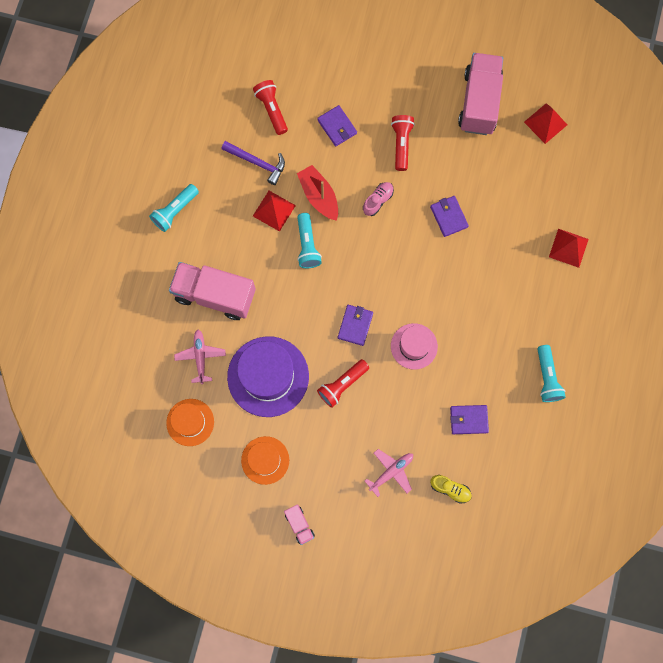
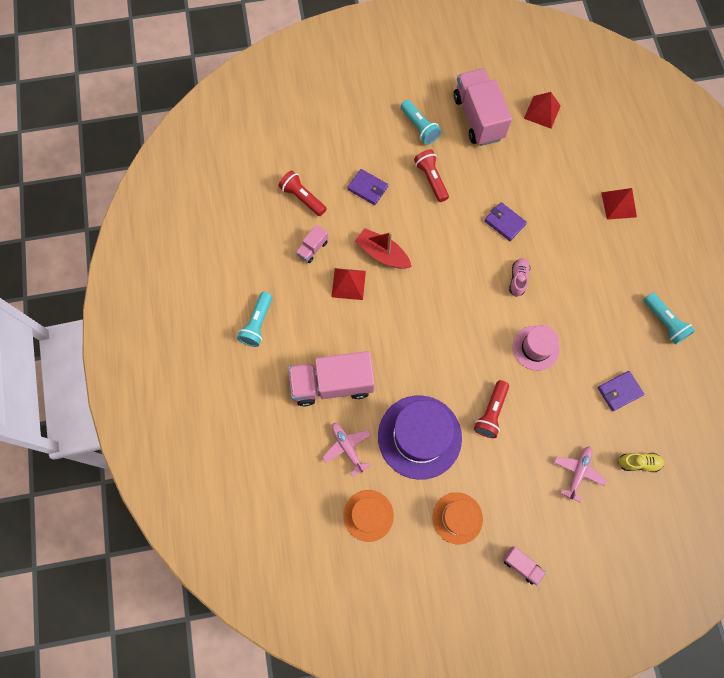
camera: 25 degrees left, 5 degrees down
purple hammer [222,141,285,185] -> pink truck [296,224,328,263]
turquoise flashlight [297,213,322,268] -> turquoise flashlight moved to [401,100,441,145]
purple wallet [338,305,373,346] -> none
pink shoe [363,182,394,216] -> pink shoe moved to [509,258,530,297]

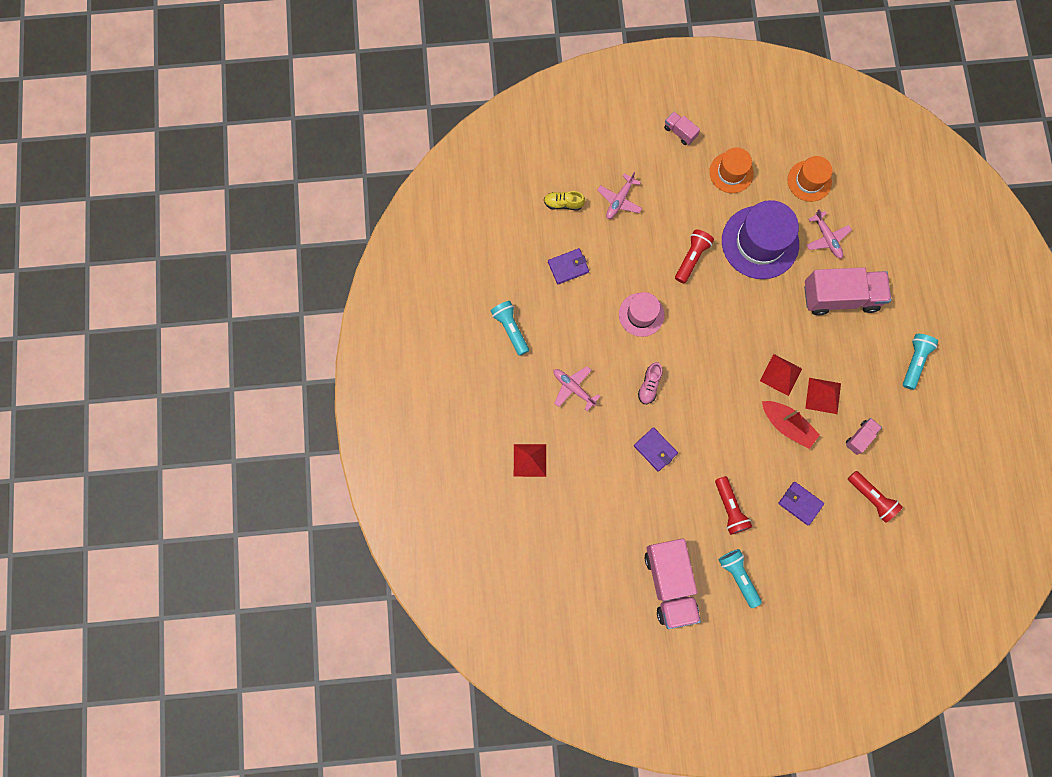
camera: 175 degrees left, 5 degrees up
red pyramid [524,92,561,129] -> red pyramid moved to [760,354,802,396]
none -> pink plane [553,366,600,411]

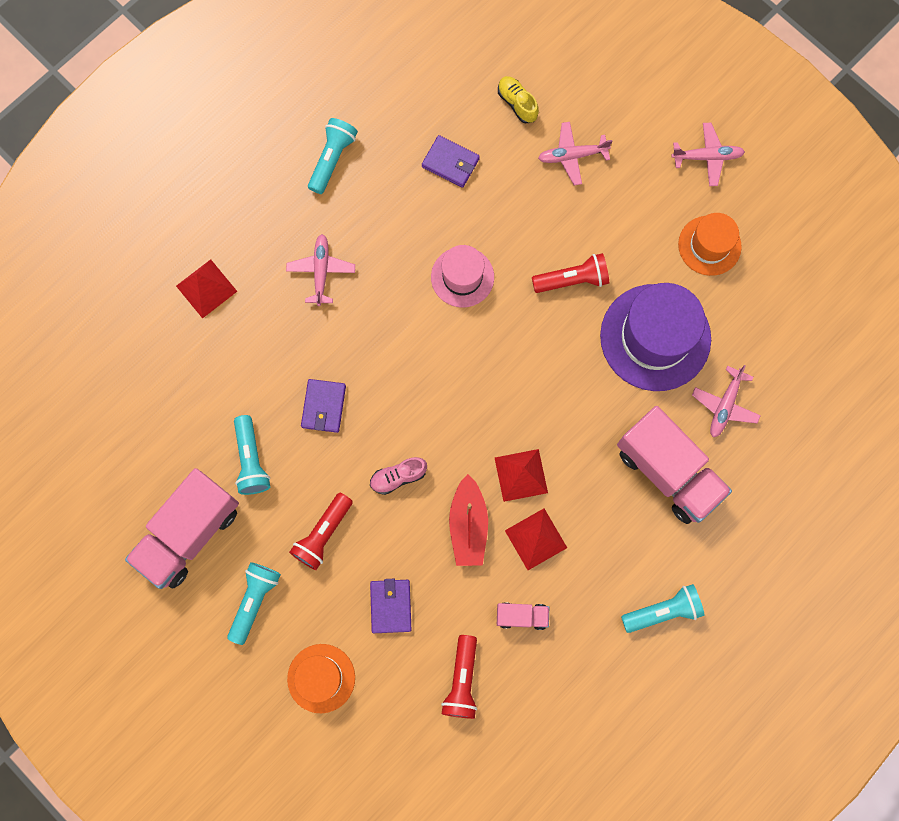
camera: 50 degrees right, 0 degrees up
pink shoe [638,362,663,404] -> pink shoe moved to [370,457,427,495]
pink truck [664,112,700,145] -> pink plane [671,123,745,186]
orange hat [787,156,832,202] -> orange hat moved to [287,644,355,713]
none -> turquoise flashlight [234,415,270,495]

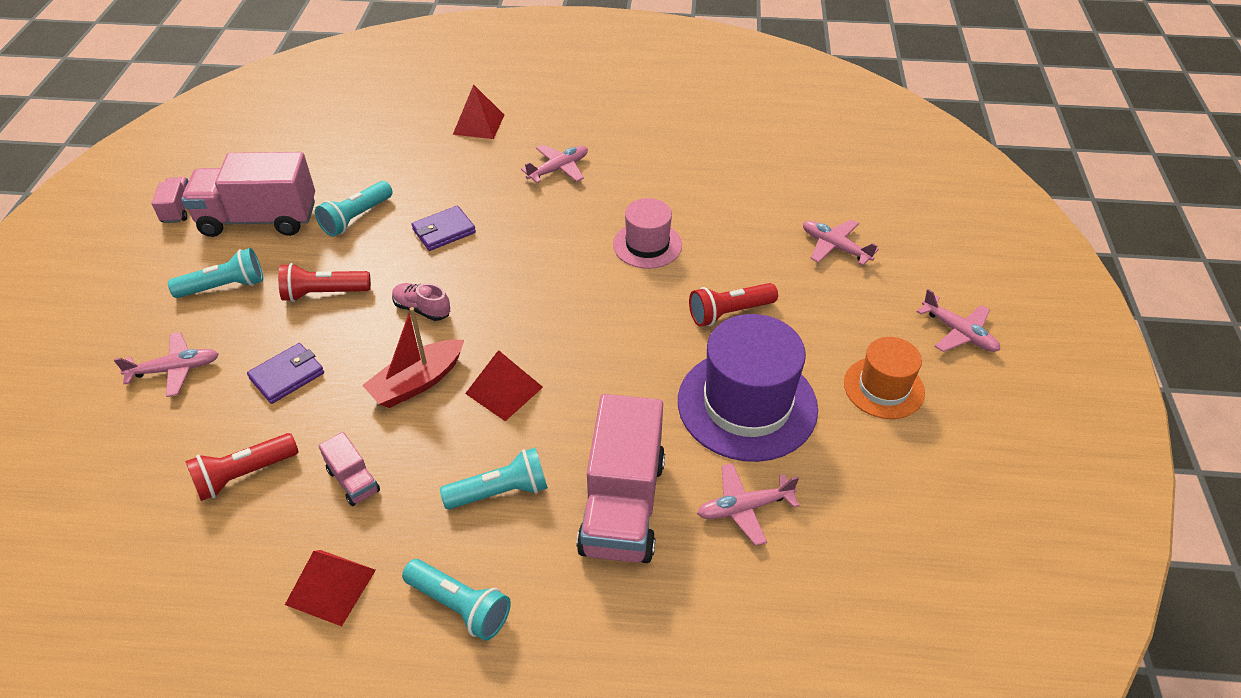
camera: 50 degrees right, 30 degrees down
orange hat [287,644,355,713] -> pink plane [113,332,219,397]
turquoise flashlight [308,118,358,194] -> turquoise flashlight moved to [440,447,548,510]
purple wallet [422,135,480,188] -> none
yellow shoe [498,76,539,123] -> none
red pyramid [505,508,567,570] -> red pyramid moved to [285,550,376,626]
red flashlight [532,253,609,293] -> red flashlight turned 120 degrees clockwise [689,283,778,327]
none -> pink truck [152,177,188,223]

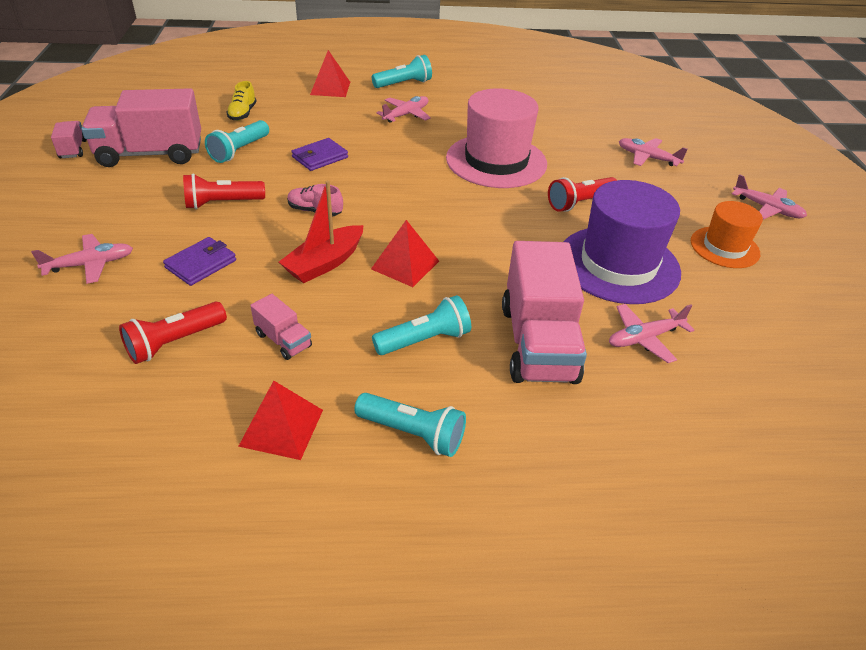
camera: 10 degrees left, 5 degrees down
turquoise flashlight [168,248,263,298] -> turquoise flashlight moved to [372,55,432,88]
pink hat [613,198,682,269] -> pink hat [446,88,547,188], size x1.73
none -> yellow shoe [226,81,257,121]

